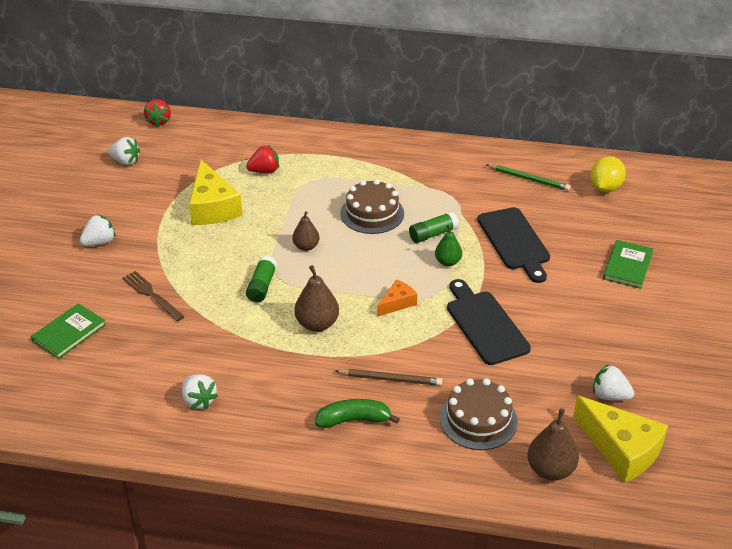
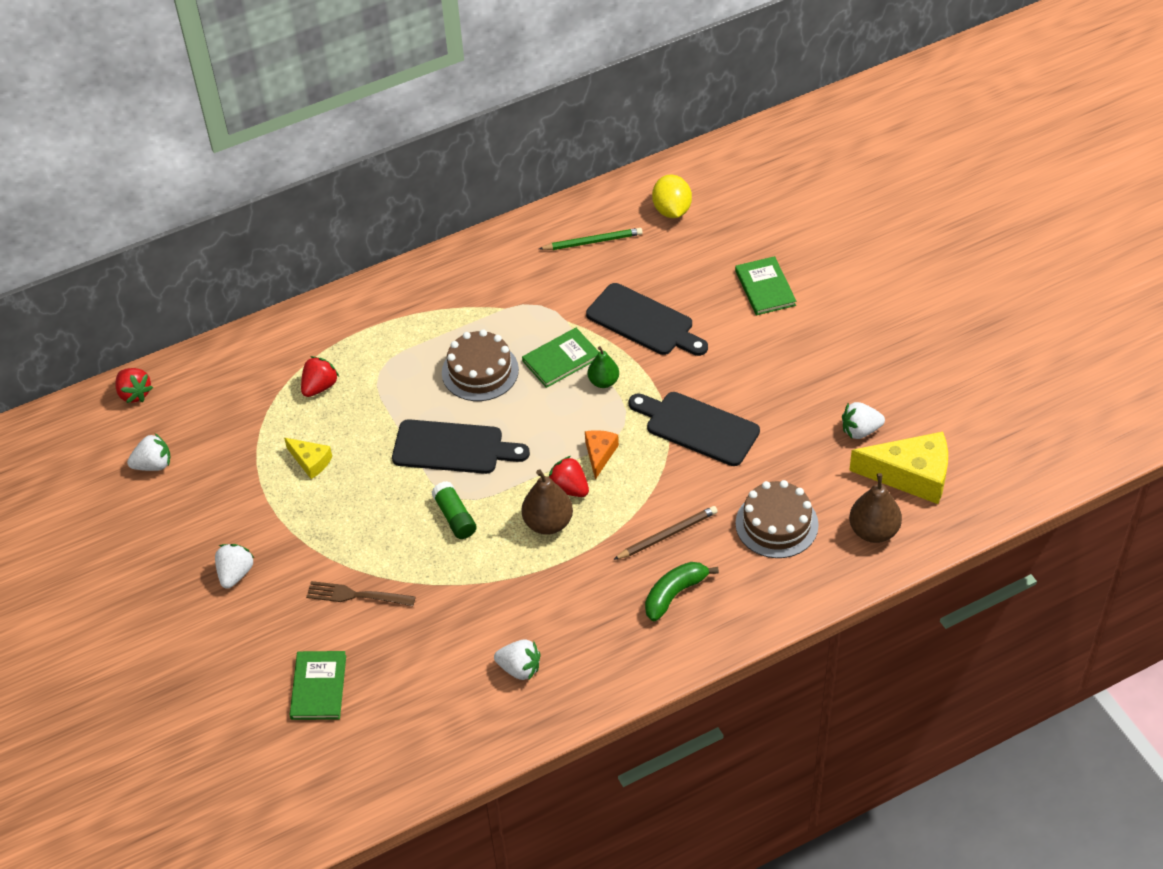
camera: 35 degrees left, 10 degrees up
yellow cheese [189,159,243,225] -> yellow cheese [284,438,332,479], size x0.52
brown pear [292,211,319,251] -> black cutting board [392,419,530,474]
green glue stick [409,211,459,243] -> green book [522,328,599,388]
none -> red strawberry [548,456,589,497]

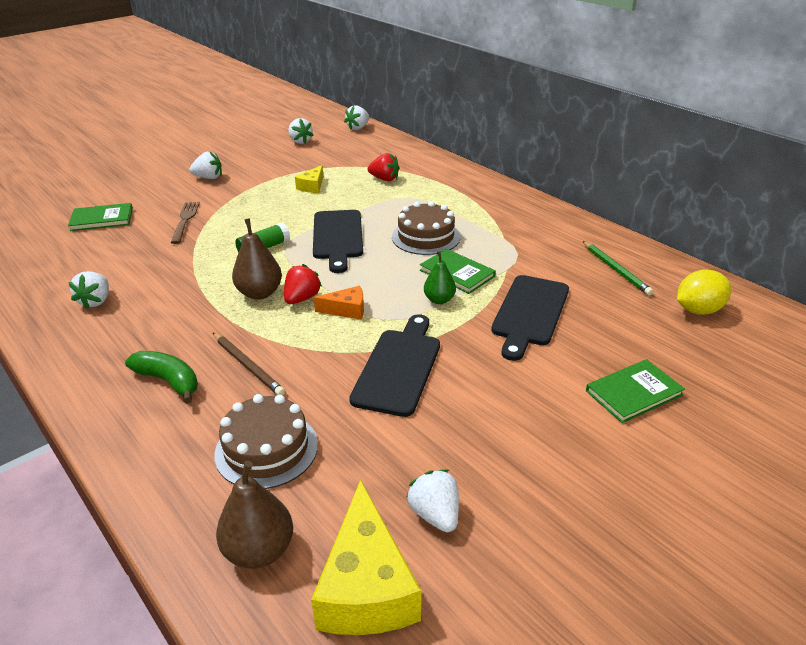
camera: 75 degrees right, 15 degrees down
red strawberry [115,368,153,403] -> white strawberry [344,105,370,130]

